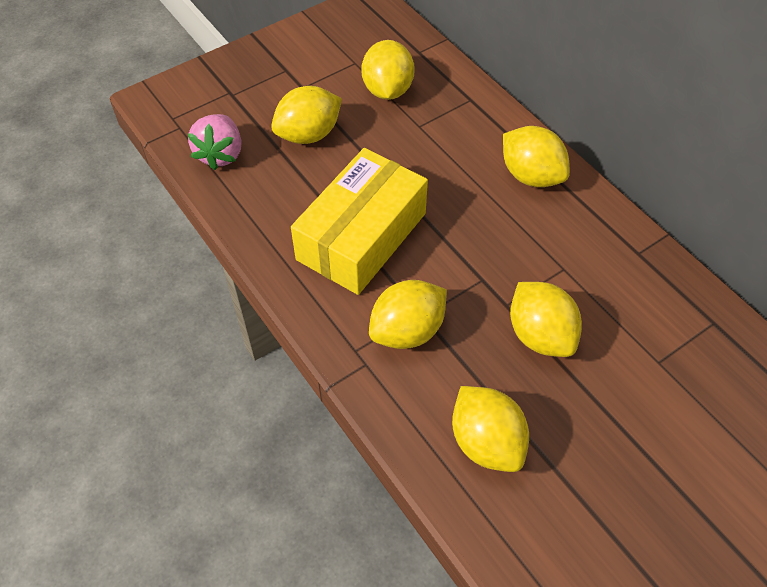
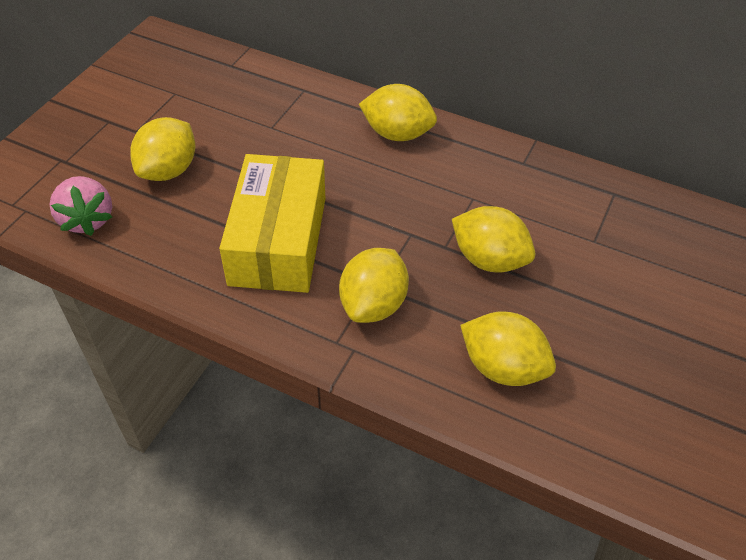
camera: 30 degrees left, 5 degrees down
yellow lemon [361,40,415,100] -> none

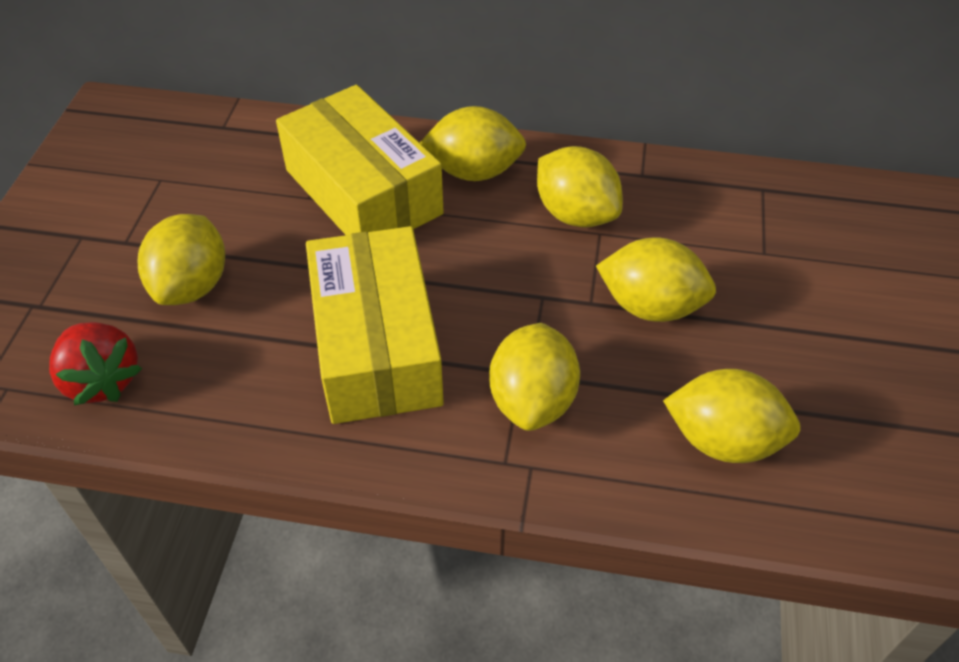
camera: 15 degrees left, 0 degrees up
pink strawberry [49,176,112,236] -> red strawberry [49,322,142,406]
none -> yellow box [276,85,444,235]
none -> yellow lemon [537,146,623,228]

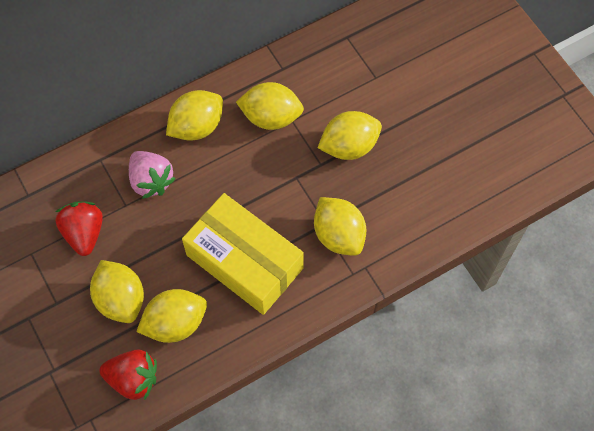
camera: 40 degrees left, 15 degrees up
yellow box [276,85,444,235] -> pink strawberry [129,151,176,199]
yellow lemon [663,369,800,463] -> yellow lemon moved to [136,289,207,343]
none -> red strawberry [55,201,103,256]

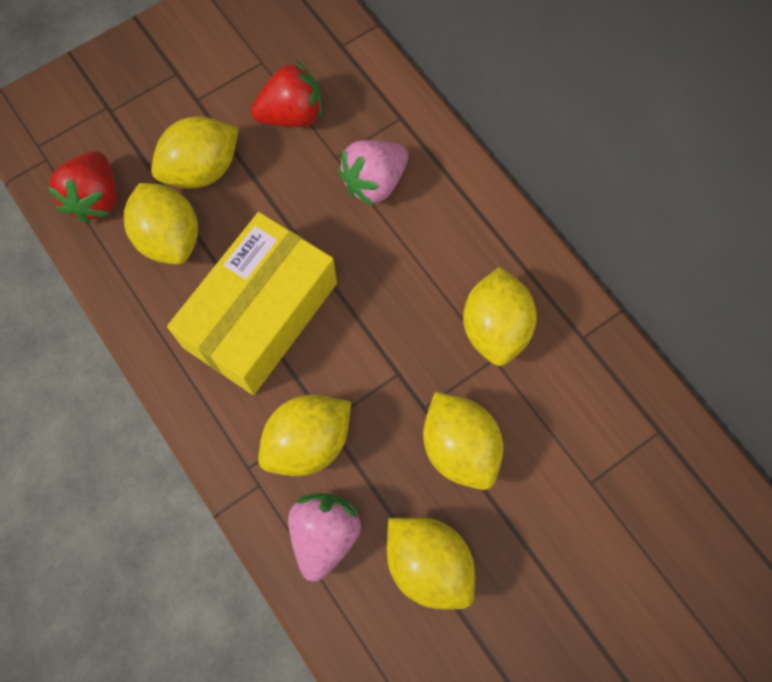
camera: 85 degrees right, 5 degrees up
yellow lemon [166,90,223,141] -> yellow lemon moved to [387,517,475,609]
none -> pink strawberry [288,493,361,582]

